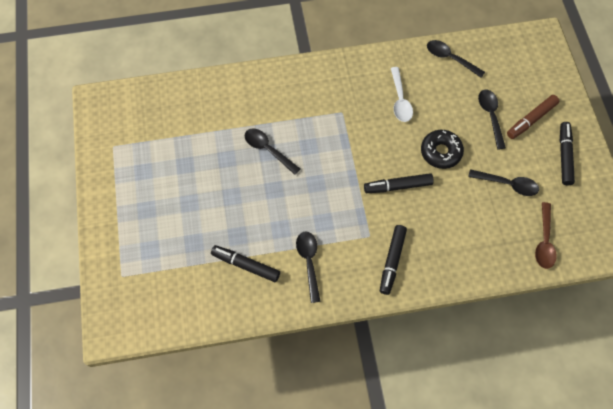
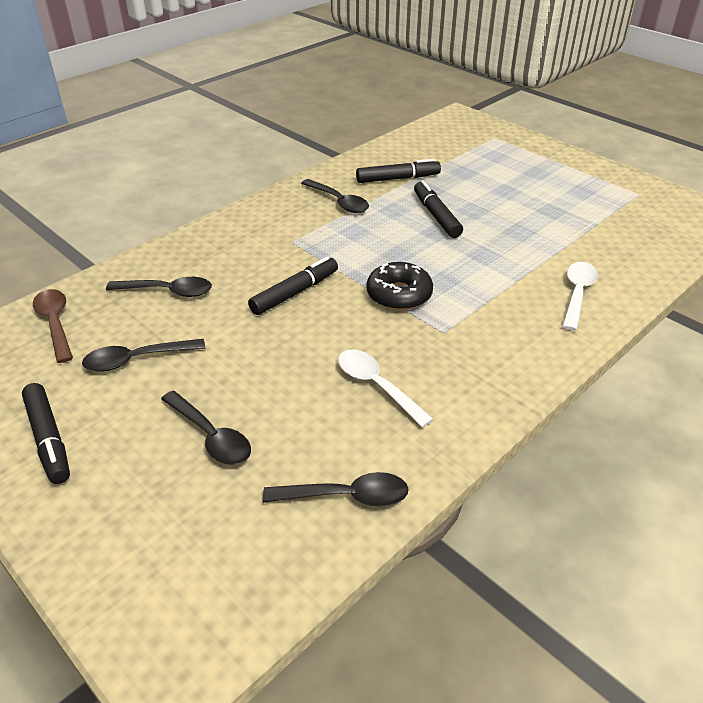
camera: 145 degrees right, 25 degrees down
black spoon [245,128,300,175] -> black spoon moved to [106,277,212,297]
black marker [380,225,407,295] -> black marker moved to [414,180,463,238]
black donut [421,130,464,169] -> black donut moved to [367,262,433,310]
brown marker [507,95,559,139] -> none
none -> white spoon [562,262,598,331]

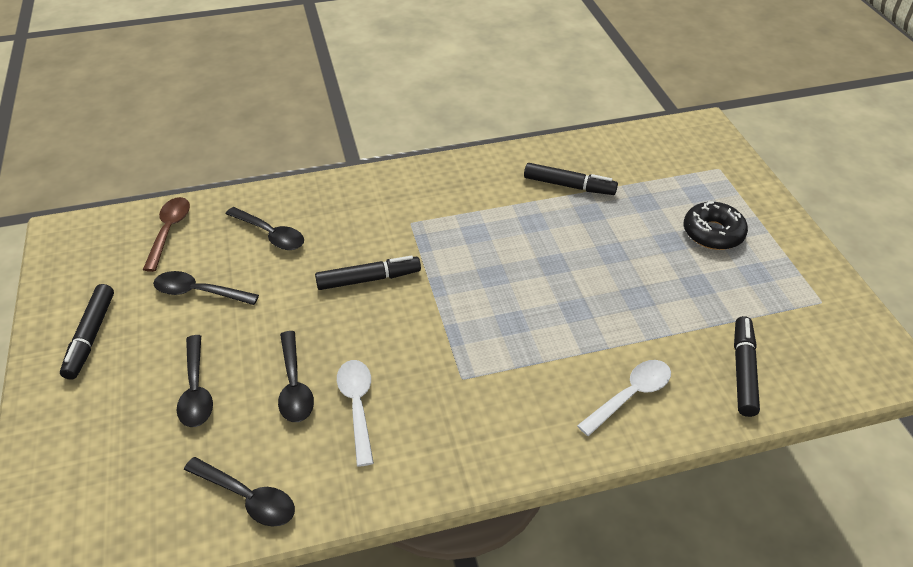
camera: 30 degrees right, 5 degrees up
black spoon [301,179,369,213] -> black spoon moved to [278,331,314,422]
black donut [367,262,433,310] -> black donut moved to [684,201,748,250]
black marker [414,180,463,238] -> black marker moved to [734,316,760,417]

